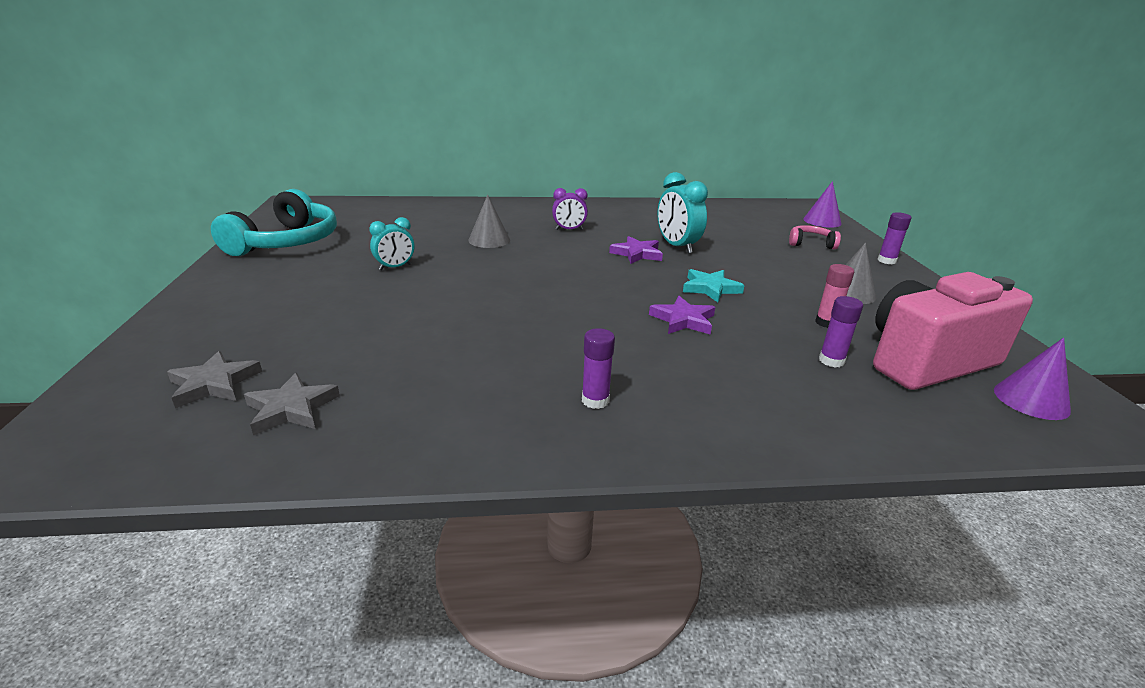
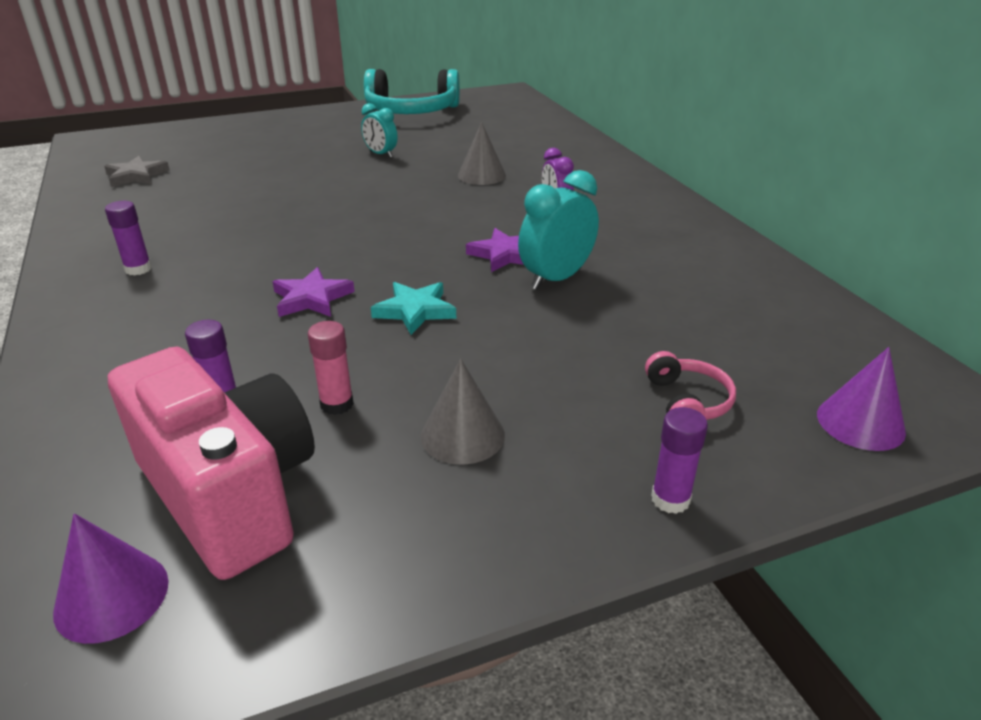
camera: 75 degrees right, 5 degrees up
grey star [167,351,262,408] -> none

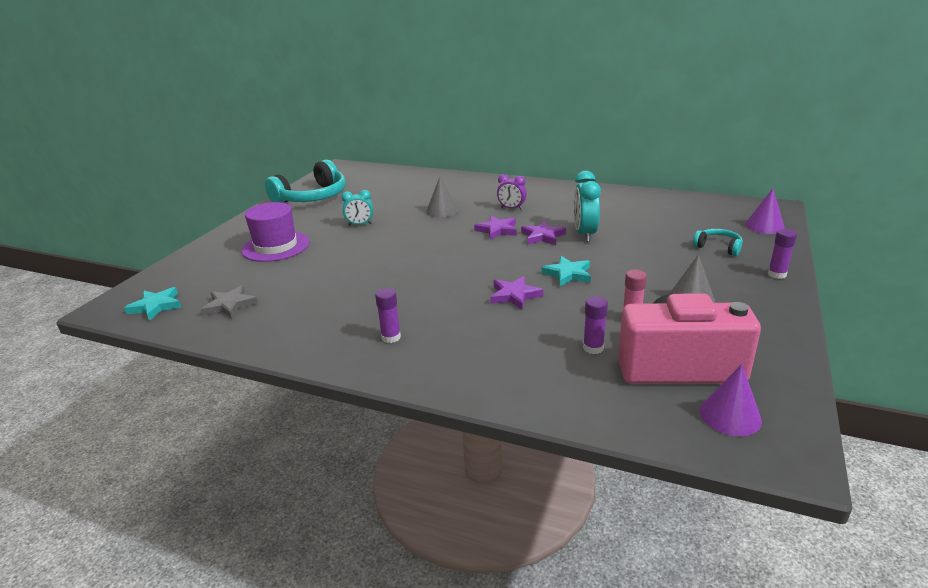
camera: 45 degrees left, 5 degrees down
pink headphones [645,351,736,420] -> turquoise headphones [693,229,743,256]
none -> turquoise star [124,287,182,321]
none -> purple hat [241,202,310,262]
none -> purple star [474,216,517,240]

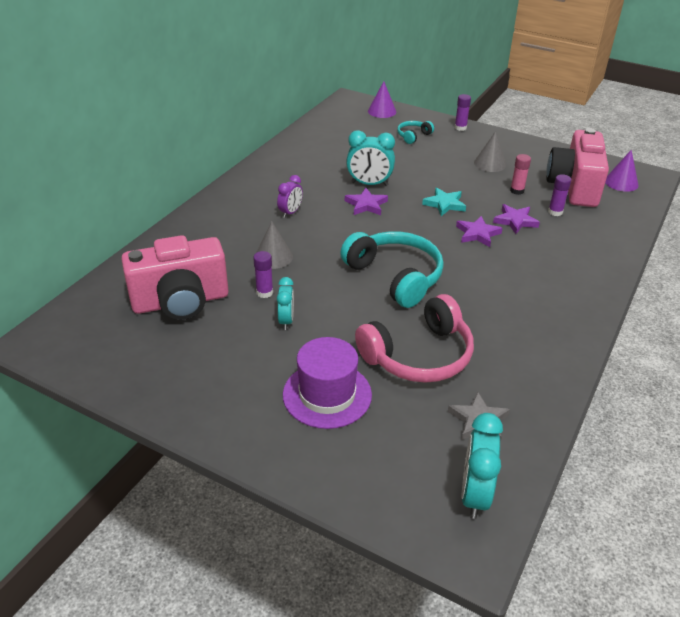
camera: 85 degrees left, 10 degrees up
turquoise star [124,287,182,321] -> turquoise clock [462,413,503,519]
turquoise headphones [265,159,346,203] -> turquoise headphones moved to [340,231,444,308]
purple glue stick [375,288,401,343] -> purple glue stick moved to [253,251,273,298]
purple star [474,216,517,240] -> purple star moved to [493,204,540,234]
none -> pink camera [121,235,229,320]
none -> pink headphones [355,294,474,383]

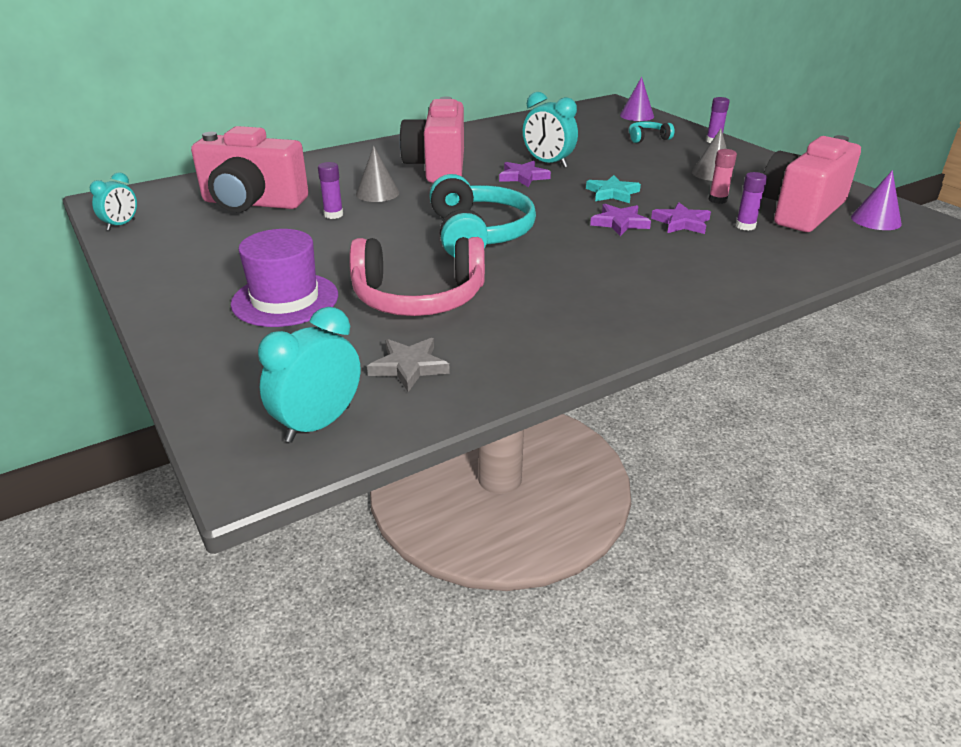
camera: 30 degrees right, 5 degrees down
purple clock [277,175,303,218] -> pink camera [399,96,464,183]
turquoise clock [277,277,294,330] -> turquoise clock moved to [90,172,137,230]

